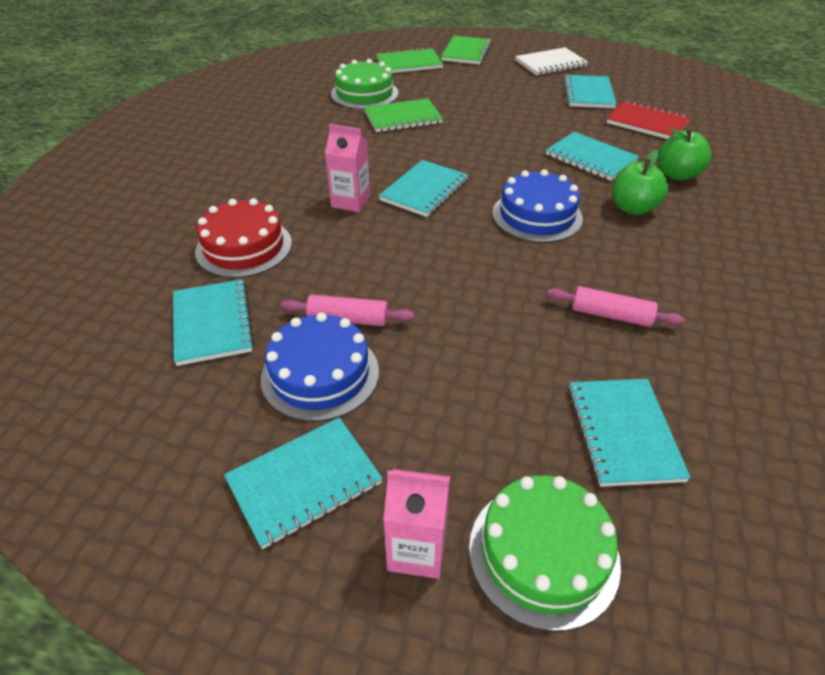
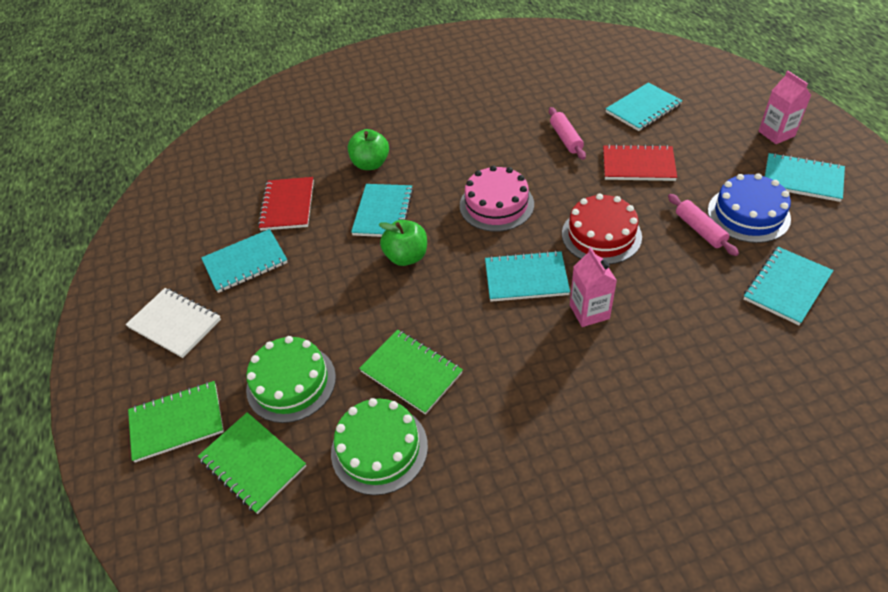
camera: 120 degrees left, 5 degrees up
red cake [195,198,292,278] -> red cake moved to [562,194,642,264]
green cake [469,475,621,631] -> green cake moved to [246,336,336,423]
blue cake [493,169,583,243] -> pink cake [460,165,534,232]
green apple [612,150,669,215] -> green apple moved to [378,220,427,266]
none -> red notebook [603,144,677,181]

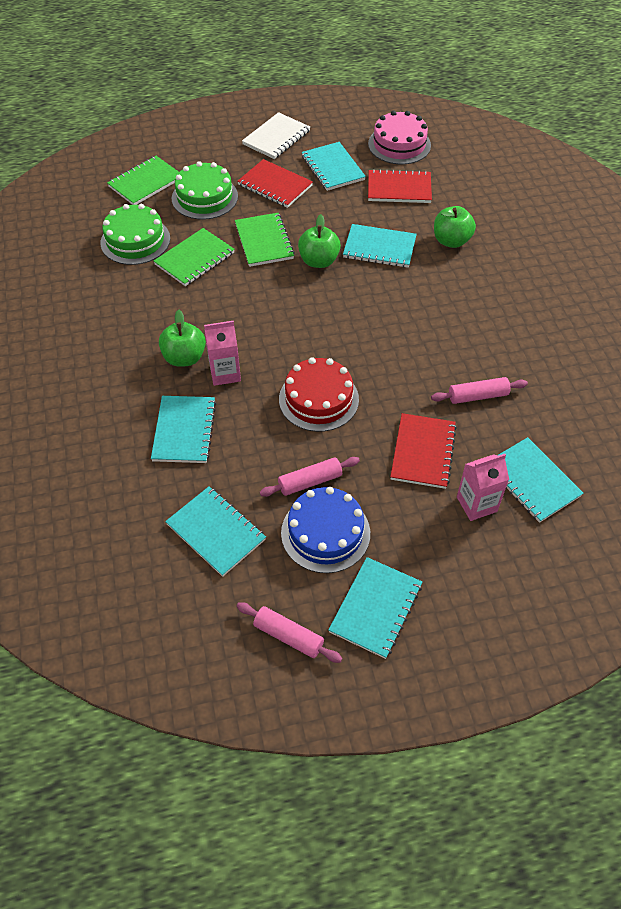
camera: 90 degrees right, 5 degrees up
green notebook [128,381,224,463] -> green notebook moved to [235,213,295,267]
pink cake [460,165,534,232] -> pink cake moved to [368,111,431,164]
turquoise notebook [485,251,570,302] -> turquoise notebook moved to [151,396,217,463]
pink carton [759,71,811,144] -> pink carton moved to [457,454,509,521]
none -> green apple [159,310,206,367]
none -> red notebook [237,159,313,208]
none -> pink rolling pin [237,602,342,663]

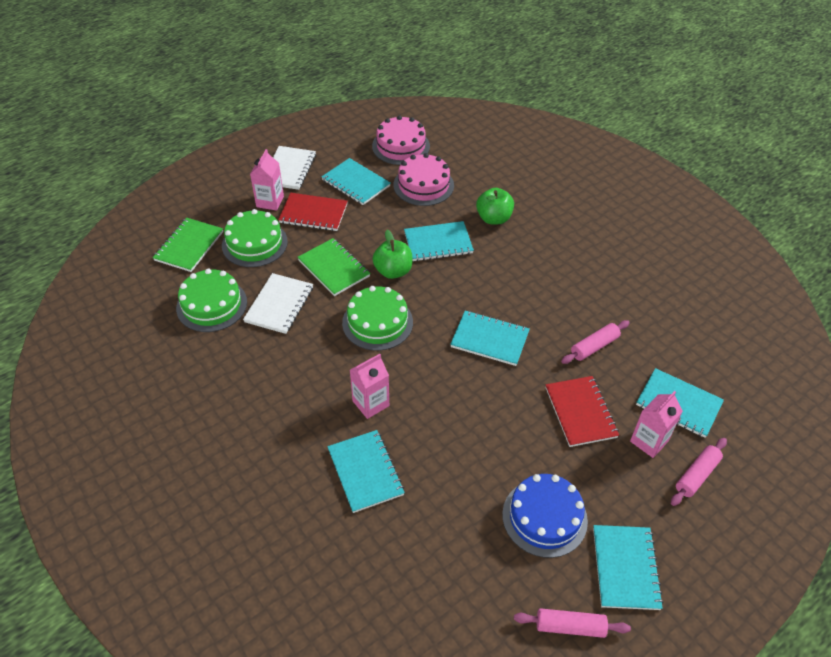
camera: 25 degrees left, 5 degrees down
green notebook [154,228,235,286] -> white notebook [243,273,313,334]
green apple [159,310,206,367] -> none
turquoise notebook [165,486,266,577] -> turquoise notebook moved to [450,311,530,366]
pink rolling pin [260,457,360,497] -> pink rolling pin moved to [671,438,727,506]
red cake [279,357,359,432] -> none
red notebook [368,169,432,203] -> pink cake [393,153,454,206]
none -> pink carton [250,149,284,211]
none -> green cake [342,286,413,351]

